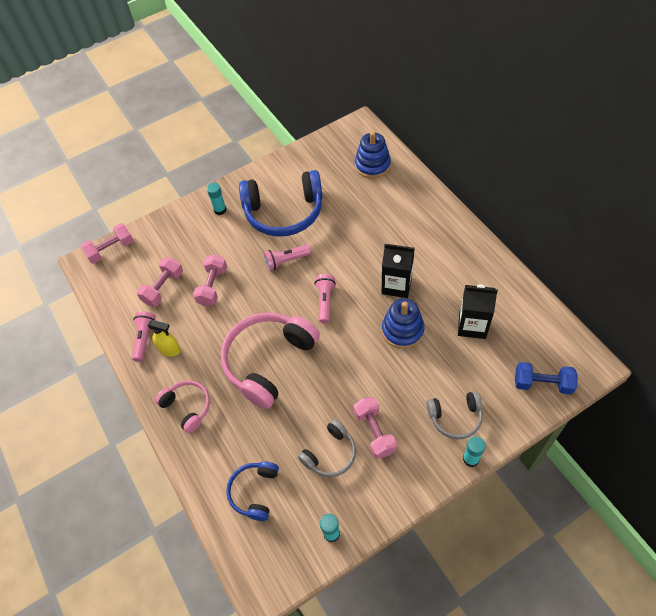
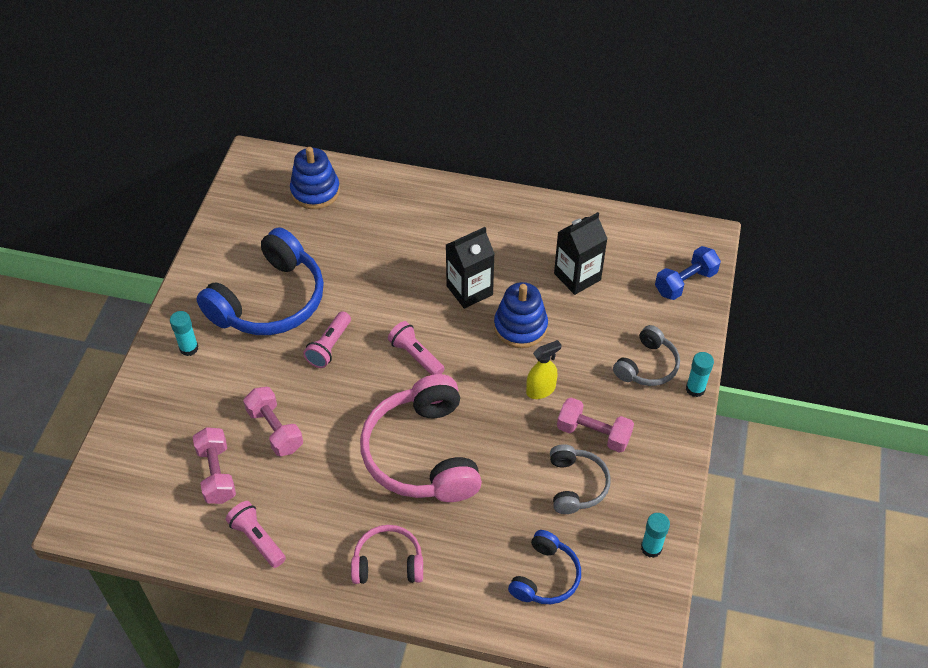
camera: 50 degrees left, 5 degrees down
pink dumbbell [80,223,133,264] -> none
yellow spray bottle [148,320,181,356] -> yellow spray bottle moved to [526,340,562,399]
blue headphones [226,461,279,521] -> blue headphones turned 120 degrees counterclockwise [508,530,581,604]

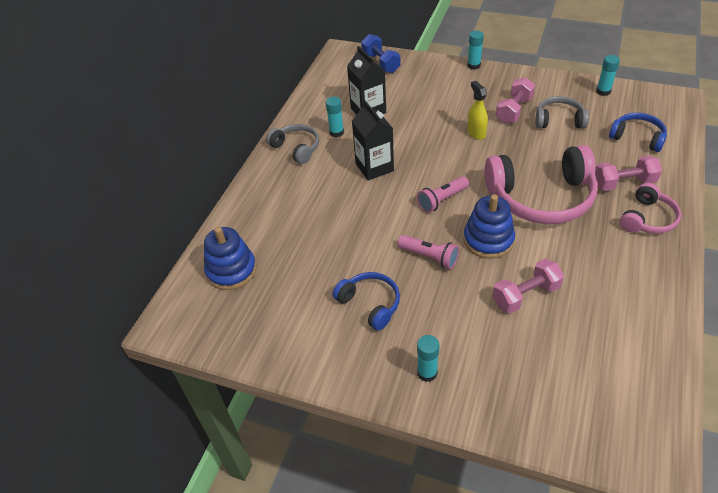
camera: 80 degrees left, 5 degrees down
pink dumbbell [193,427,236,504] -> pink dumbbell moved to [595,156,662,191]
blue headphones [197,227,324,335] -> blue headphones [333,272,400,331], size x0.53
pink flashlight [226,501,286,568] -> none
pink headphones [351,525,423,584] -> pink headphones turned 150 degrees counterclockwise [620,183,681,234]
blue stacking toy [494,282,548,348] -> blue stacking toy moved to [463,194,515,259]
grey headphones [613,325,680,386] -> grey headphones moved to [266,124,319,164]
none -> turquoise glue stick [326,97,344,137]

